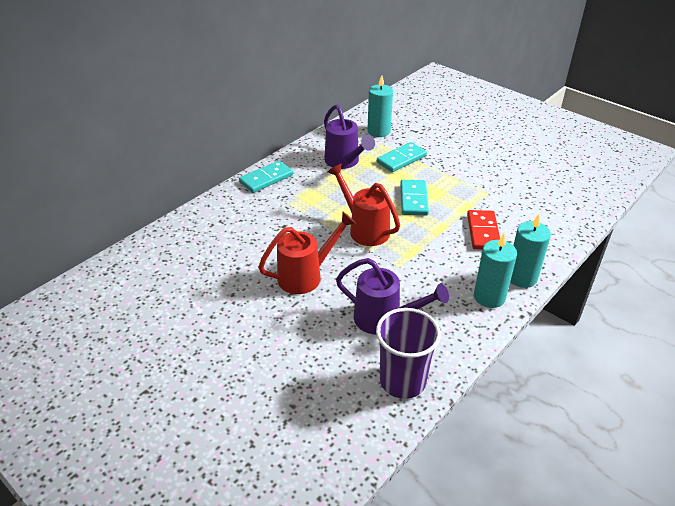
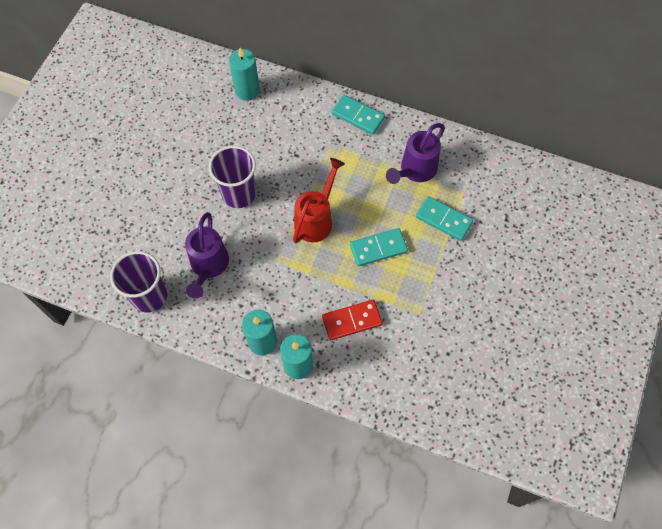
camera: 70 degrees right, 25 degrees up
red watering can [258,212,356,294] -> purple cup [209,146,256,208]
turquoise candle [367,75,393,137] -> turquoise candle moved to [229,48,260,101]

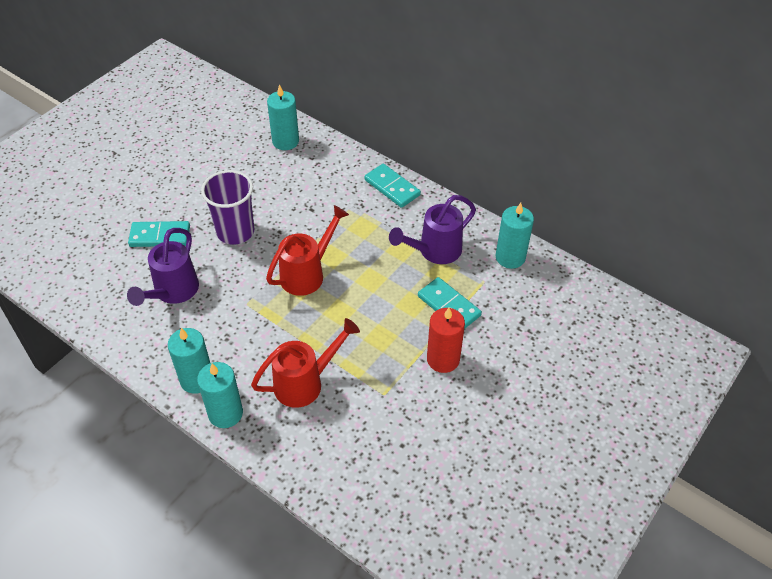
camera: 15 degrees right, 15 degrees down
purple cup [110,251,167,313] -> none
red domino [322,300,383,340] -> red watering can [251,318,360,408]
turquoise domino [350,228,408,266] -> turquoise domino moved to [128,221,190,247]
none -> red candle [427,308,465,373]
none -> turquoise candle [496,203,534,269]

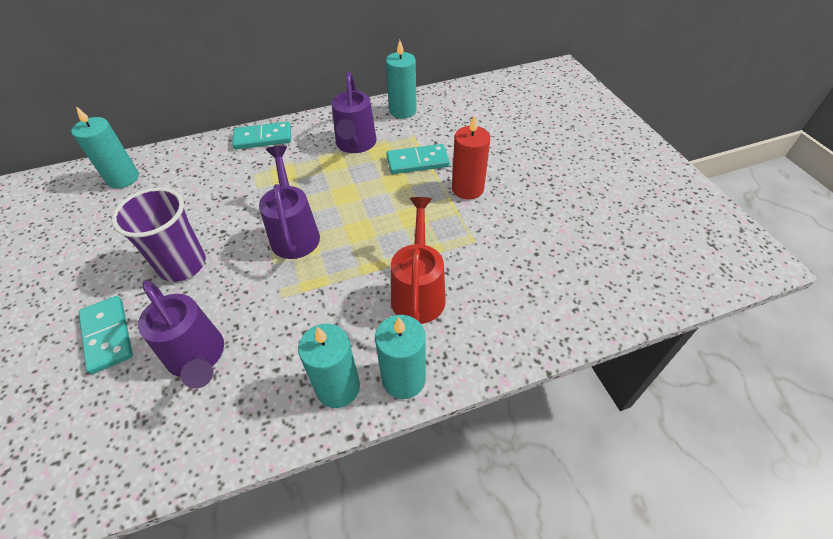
camera: 55 degrees left, 0 degrees up
turquoise domino [128,221,190,247] -> turquoise domino turned 60 degrees counterclockwise [79,296,133,374]
red watering can [266,205,349,296] -> purple watering can [259,146,320,259]

